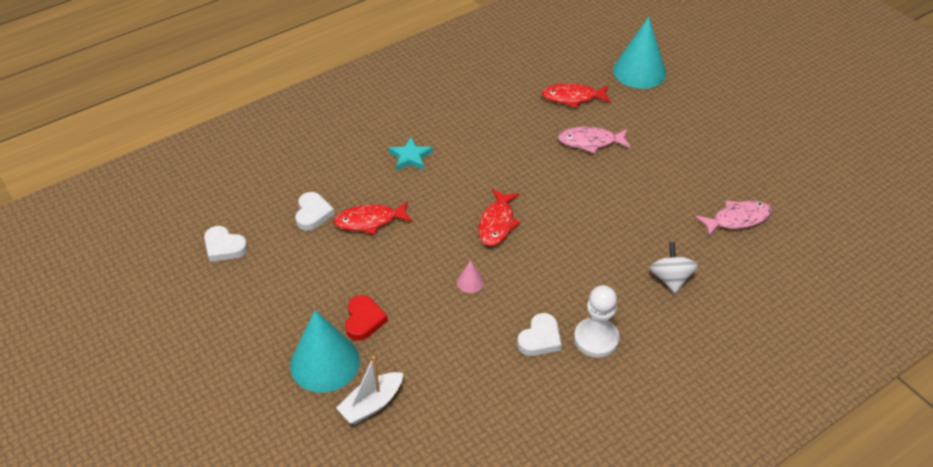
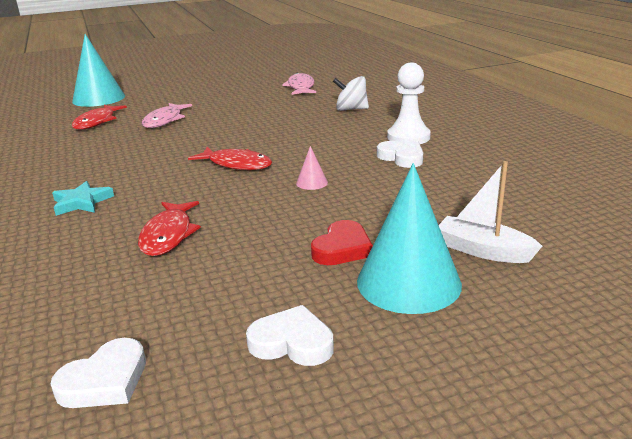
camera: 75 degrees left, 20 degrees down
white heart [295,192,335,231] -> white heart moved to [246,305,334,366]
white boat [336,356,403,424] -> white boat turned 150 degrees clockwise [439,161,542,263]
red heart [345,295,388,341] -> red heart turned 105 degrees clockwise [311,220,373,265]

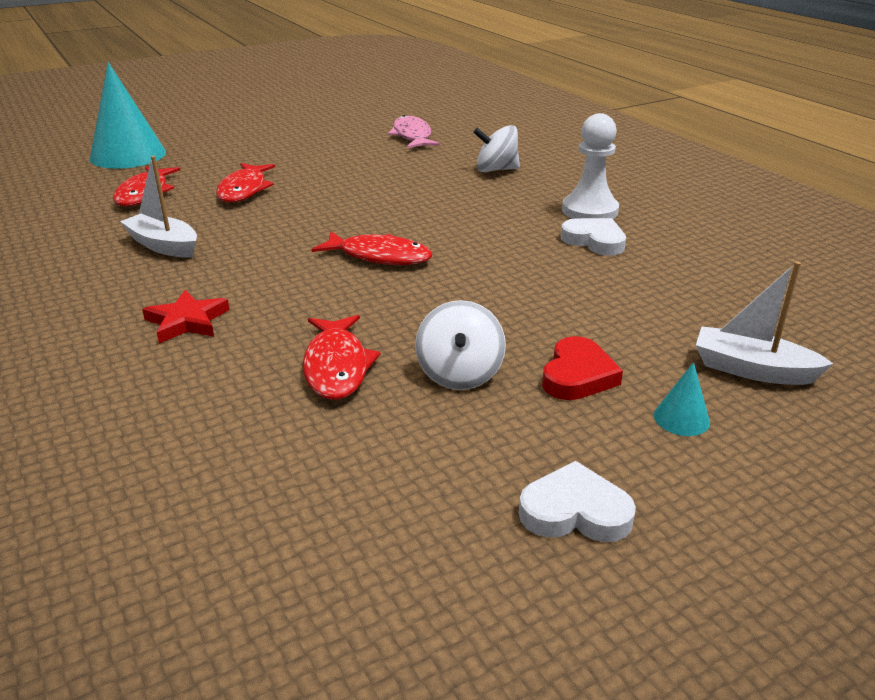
camera: 10 degrees left, 5 degrees up
white heart [51,338,146,408] -> none
turquoise star [52,181,114,216] -> red star [142,290,229,344]
pink fish [142,103,192,128] -> red fish [216,163,275,203]
pink cone [296,146,328,190] -> none
turquoise cone [357,163,462,314] -> turquoise cone [654,362,710,436], size x0.42
none -> white boat [120,156,197,258]
none -> white spinning top [415,300,506,390]

